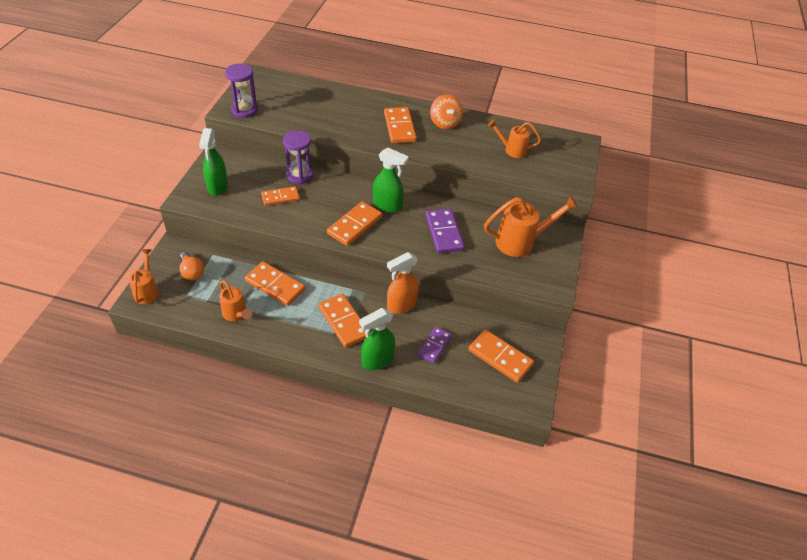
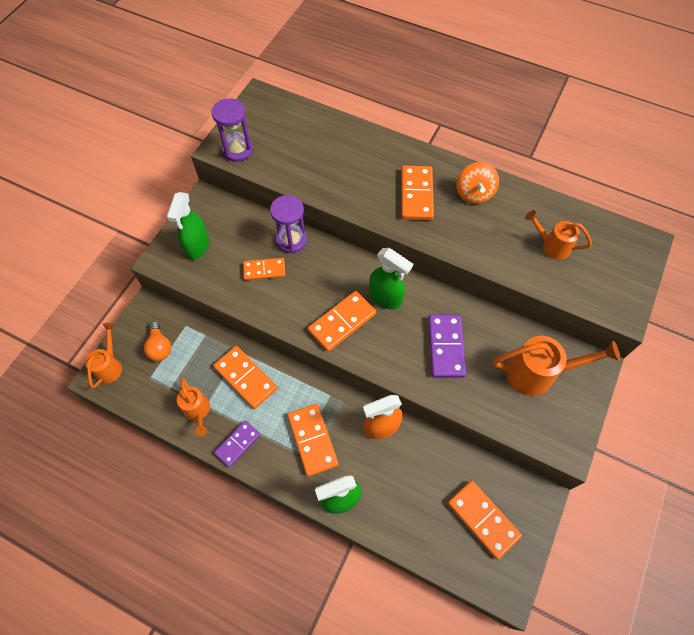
camera: 15 degrees right, 15 degrees up
purple domino [417,326,452,364] -> purple domino moved to [214,420,260,467]

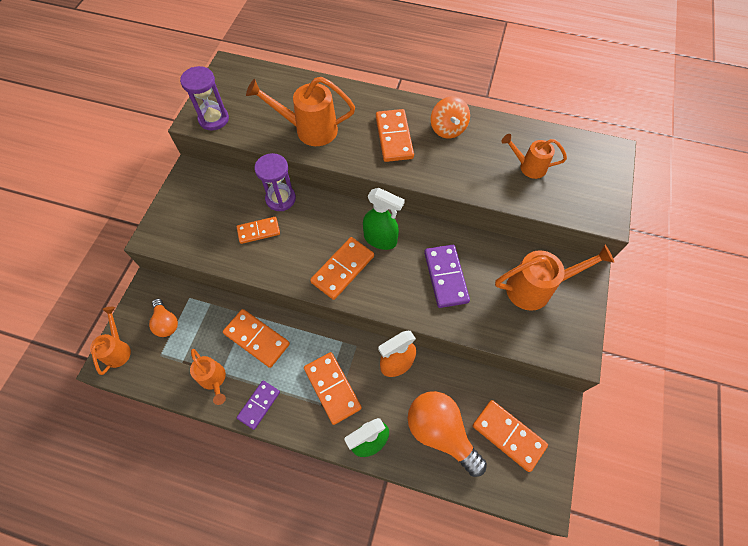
camera: 10 degrees left, 0 degrees up
green spray bottle [166,192,209,260] -> none
none -> orange watering can [246,77,355,146]
none -> orange light bulb [408,391,487,477]

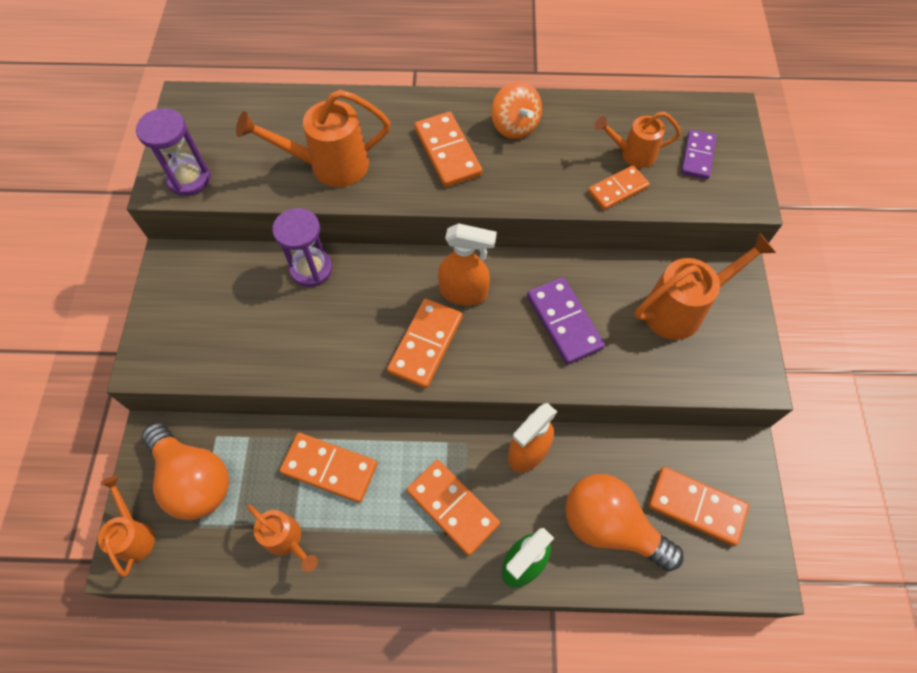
camera: 15 degrees left, 0 degrees up
orange light bulb [149,299,178,337] -> orange light bulb [142,423,229,520], size x1.82
orange domino [237,217,280,244] -> orange domino moved to [588,165,650,210]
purple domino [237,381,280,430] -> purple domino moved to [681,129,716,179]
green spray bottle [363,188,405,250] -> orange spray bottle [438,223,497,306]

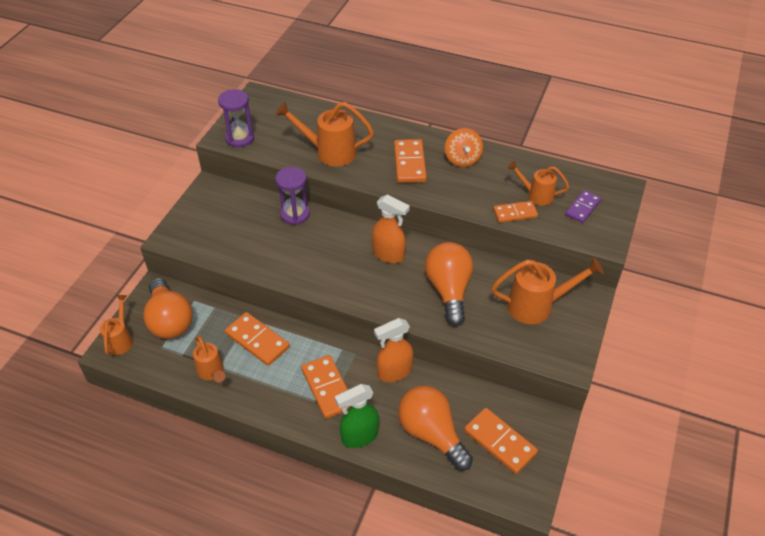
camera: 20 degrees right, 15 degrees down
orange domino [387,299,462,388] -> none
purple domino [527,277,605,364] -> orange light bulb [425,242,473,326]

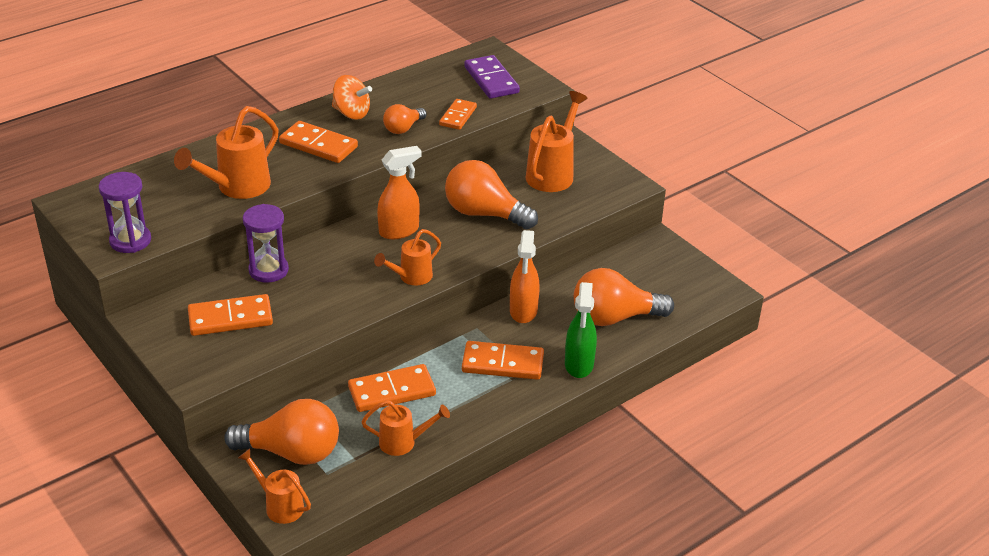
camera: 60 degrees left, 10 degrees down
orange domino [464,408,538,474] -> orange domino moved to [188,294,273,336]
orange watering can [507,161,569,206] -> orange watering can moved to [374,229,441,285]
purple domino [565,190,601,223] -> purple domino [464,55,520,99], size x1.51
none -> orange light bulb [383,104,427,134]

